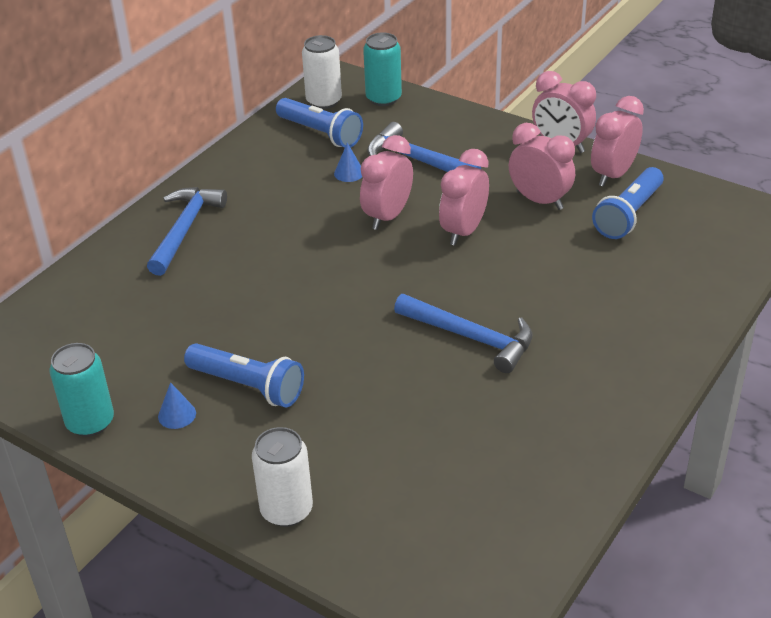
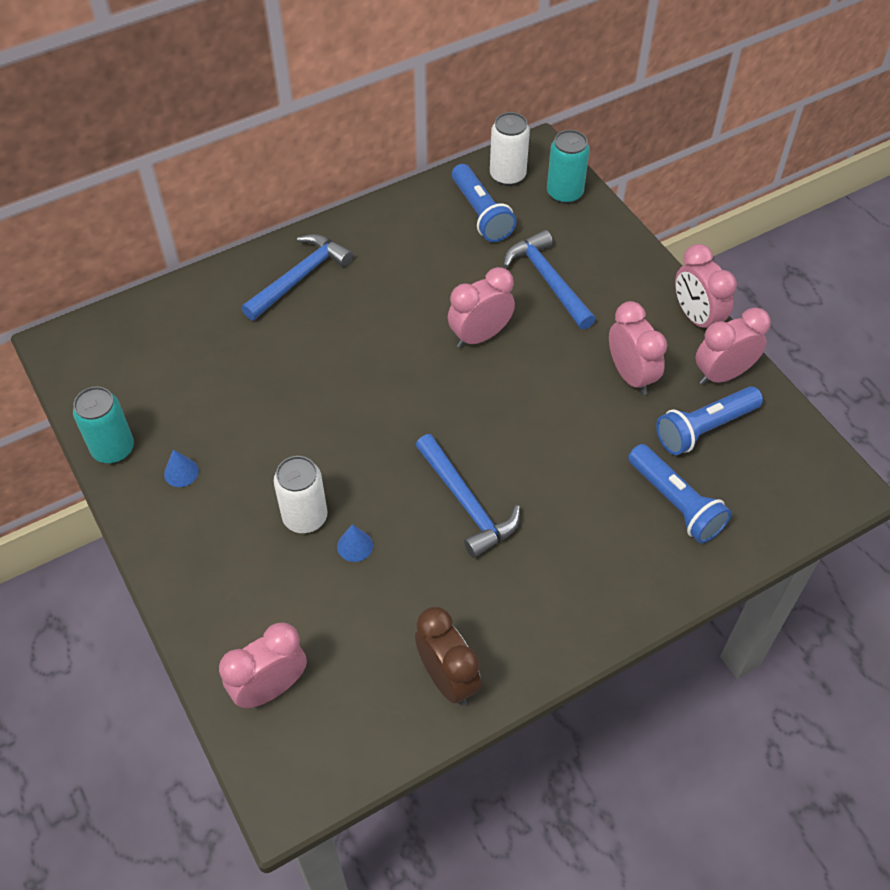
camera: 25 degrees right, 15 degrees up
blue flashlight [184,343,304,408] -> blue flashlight moved to [628,444,732,543]
white can [252,427,313,527] -> white can moved to [274,456,327,533]
blue cone [334,143,362,182] -> blue cone moved to [337,524,373,562]
pink clock [439,149,489,246] -> pink clock moved to [219,622,307,708]
none -> brown clock [415,607,481,706]

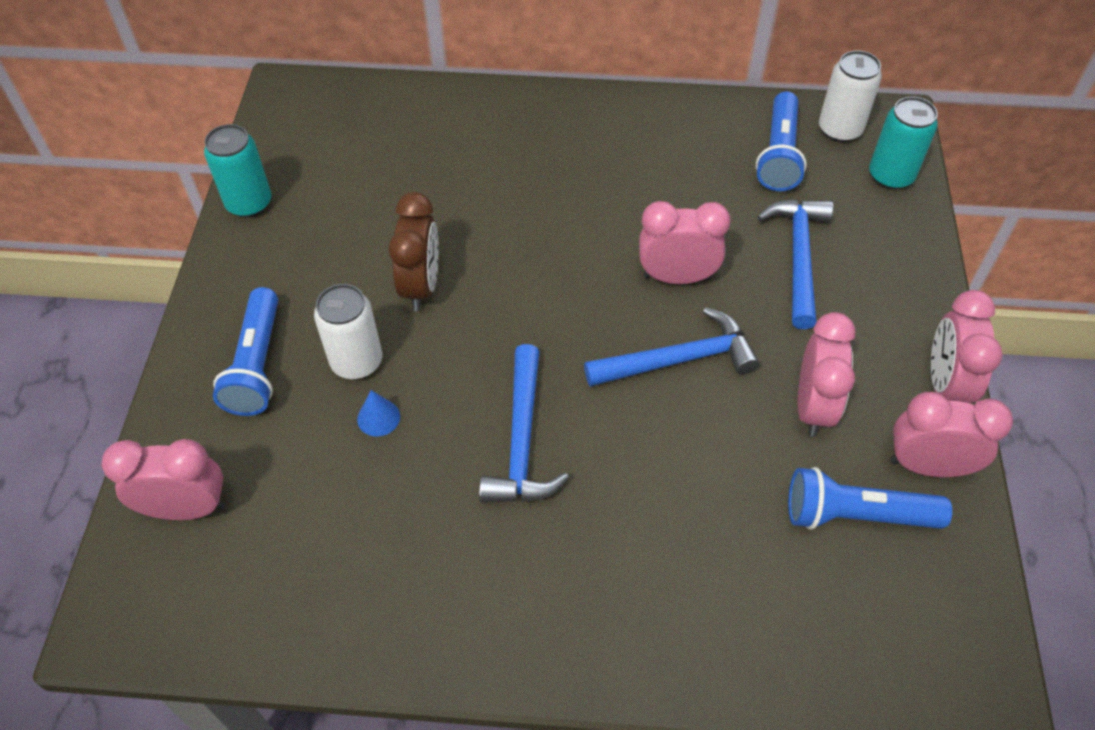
camera: 35 degrees right, 0 degrees up
blue cone [164,449,199,487] -> none
blue hammer [241,234,353,320] -> blue hammer moved to [584,308,760,387]
brown clock [415,607,481,706] -> brown clock moved to [389,192,439,311]
blue flashlight [628,444,732,543] -> blue flashlight moved to [213,287,278,416]

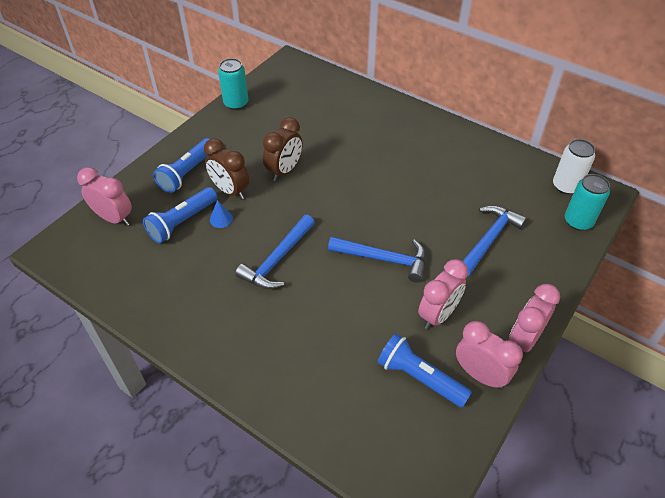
camera: 30 degrees right, 5 degrees down
white can [314,284,383,379] -> brown clock [204,138,249,200]
pink clock [639,201,731,284] -> none
blue flashlight [756,91,807,191] -> blue flashlight moved to [143,187,217,243]

